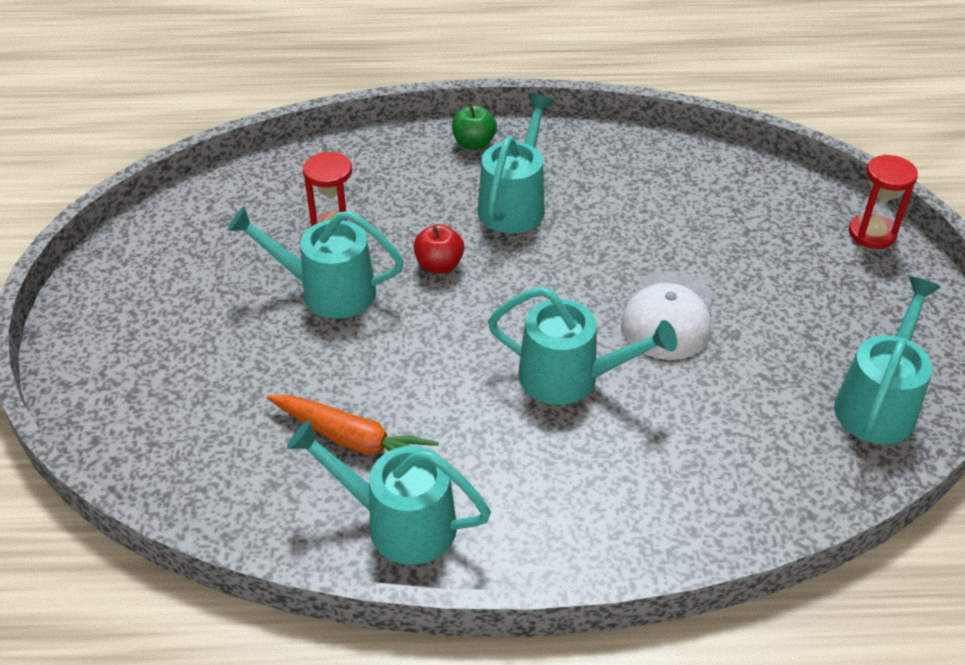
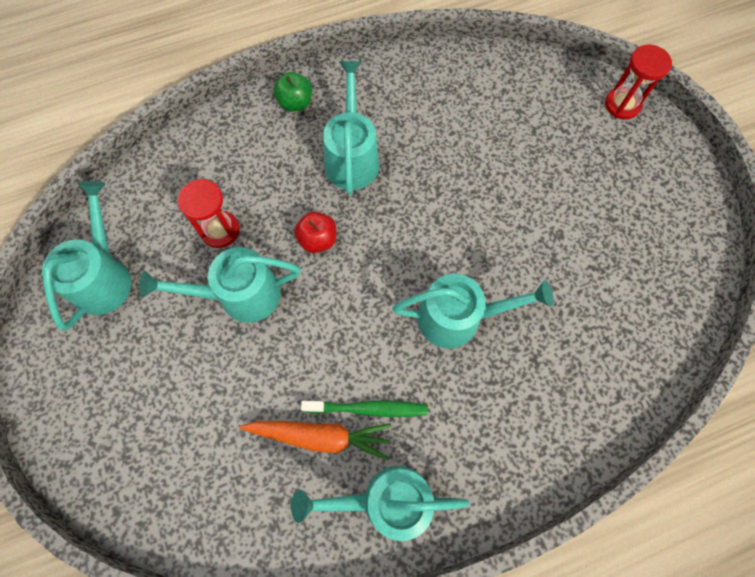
camera: 20 degrees left, 25 degrees up
white cap [621,271,714,360] -> none
turquoise watering can [834,277,941,444] -> turquoise watering can moved to [42,181,132,330]
none -> green toothbrush [301,401,428,417]

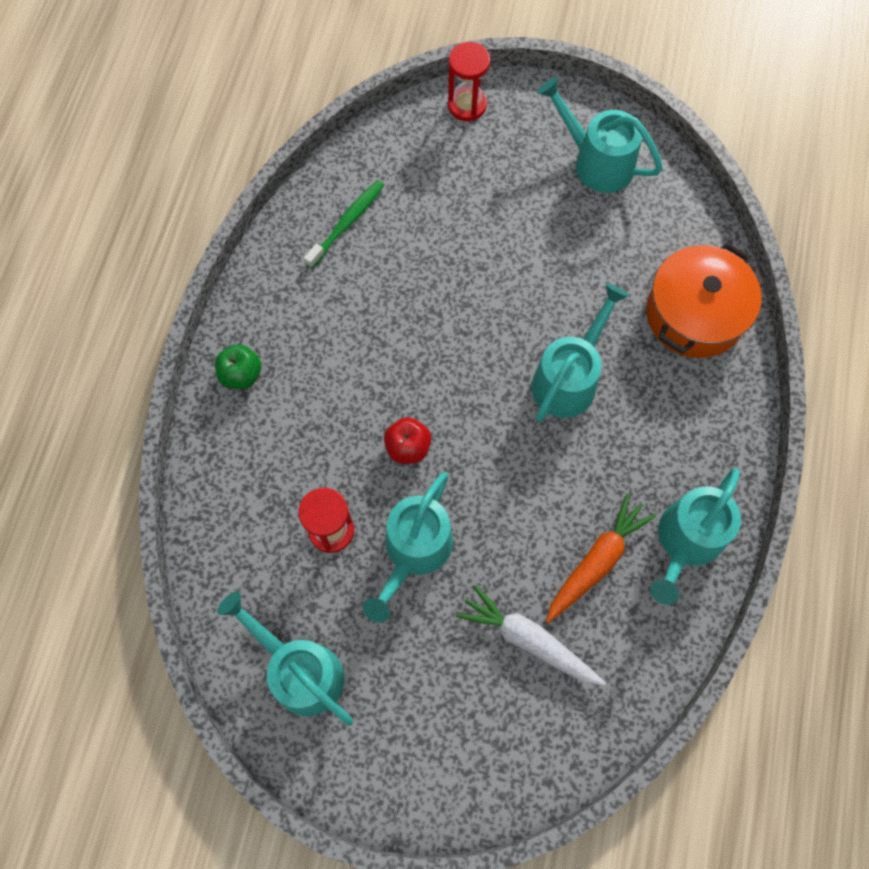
camera: 55 degrees left, 0 degrees up
green toothbrush [301,401,428,417] -> green toothbrush moved to [304,180,384,268]
turquoise watering can [323,61,380,195] -> turquoise watering can moved to [538,77,663,193]
none -> white carrot [456,585,606,686]
none -> orange pot [646,242,762,358]

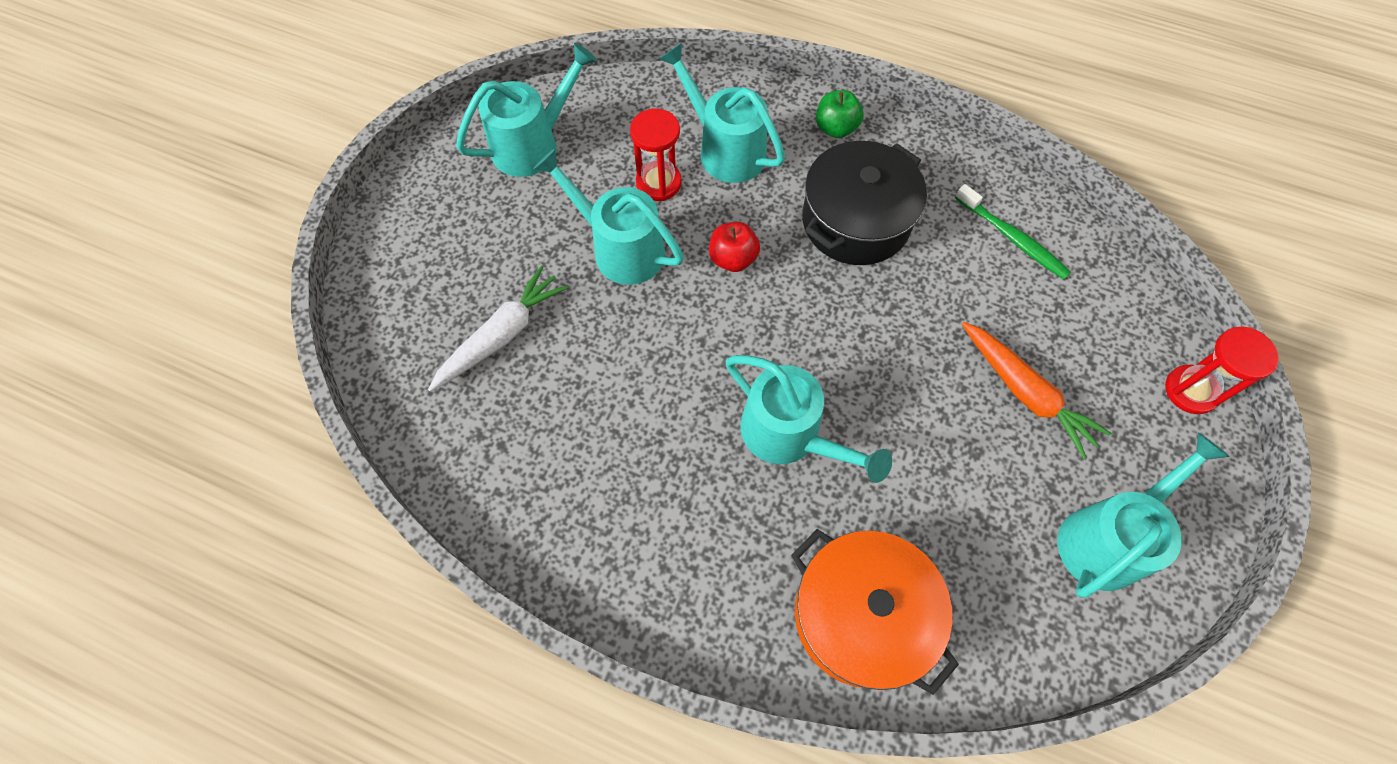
camera: 100 degrees right, 5 degrees down
orange carrot [546,493,656,623] -> orange carrot moved to [962,322,1111,459]
turquoise watering can [650,468,741,605] -> turquoise watering can moved to [659,43,785,183]
none -> black pot [802,141,927,265]

